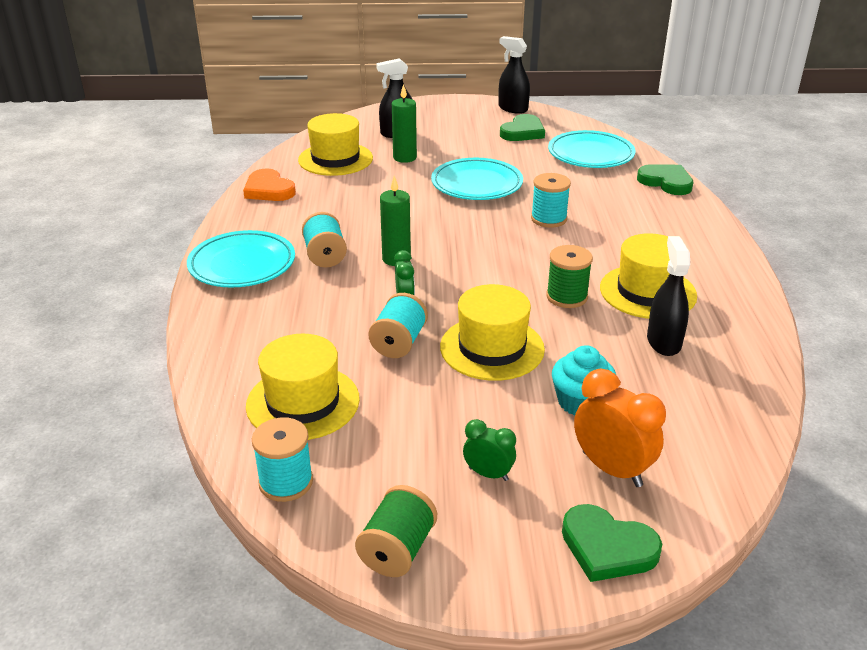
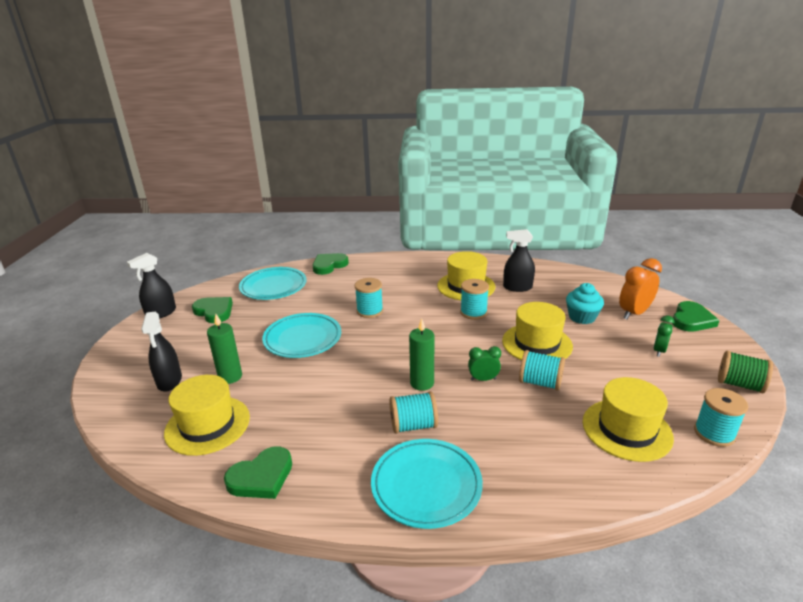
camera: 85 degrees left, 5 degrees down
orange heart [243,168,296,201] -> green heart [224,446,292,499]
green spool [546,245,593,308] -> turquoise spool [460,279,489,320]

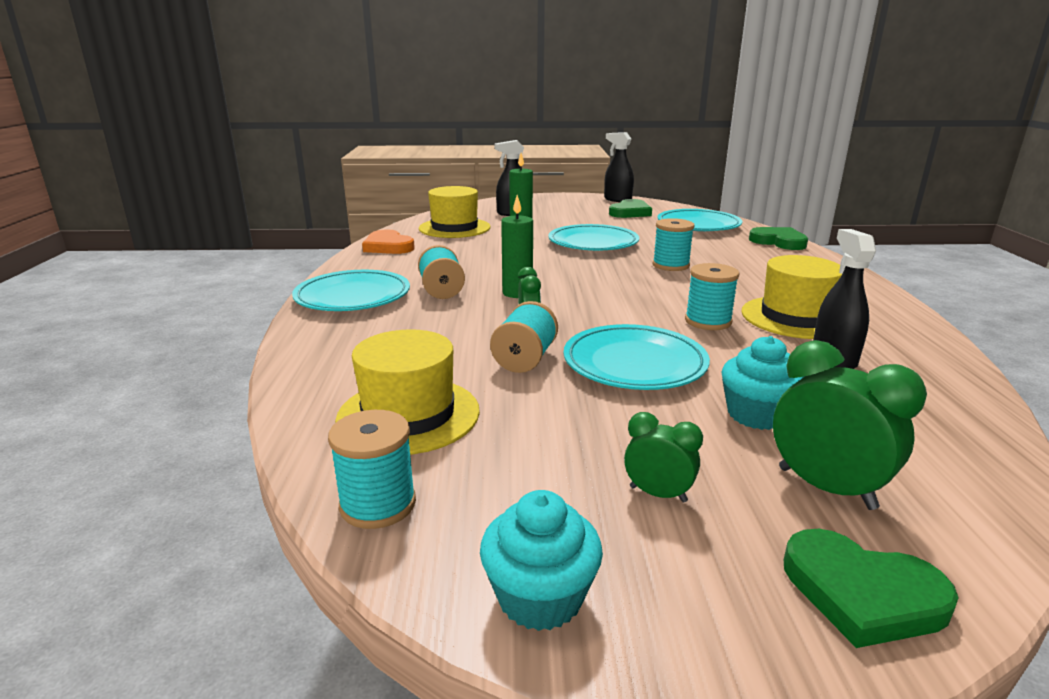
camera: 85 degrees right, 5 degrees down
green heart [224,446,292,499] -> orange heart [362,229,415,254]
yellow hat [502,302,573,360] -> turquoise plate [564,324,710,390]
orange clock [619,258,662,319] -> green clock [773,340,927,510]
green spool [718,351,773,394] -> turquoise cupcake [480,490,603,631]

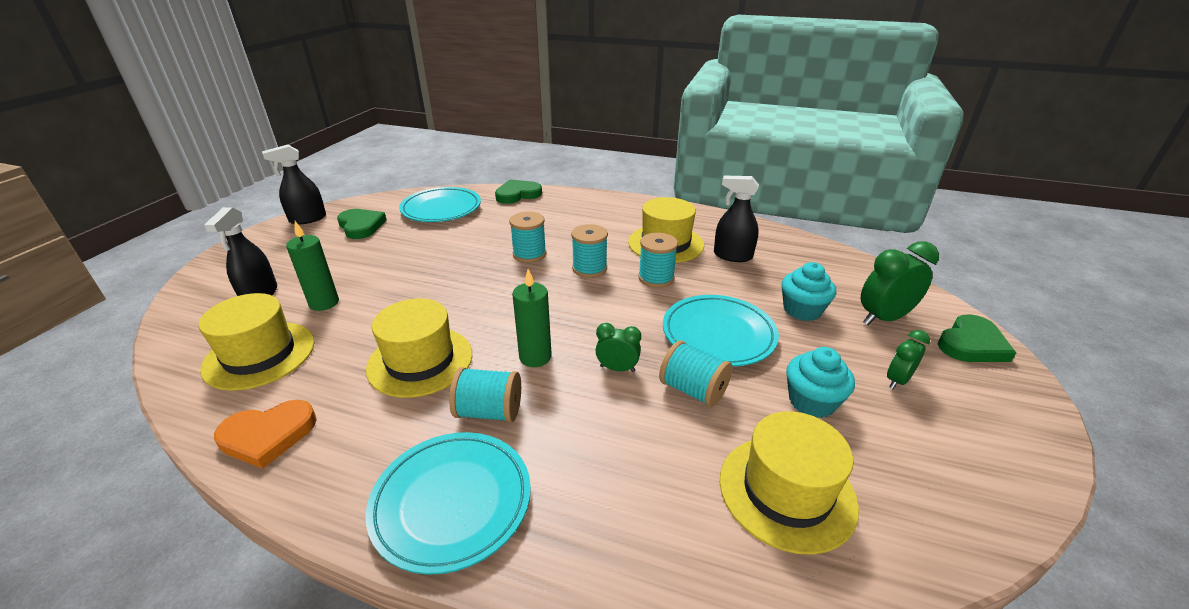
camera: 70 degrees left, 10 degrees up
turquoise spool [328,410,416,529] -> turquoise spool moved to [571,224,608,278]
turquoise cupcake [480,490,603,631] -> turquoise cupcake moved to [786,347,855,418]
turquoise plate [548,224,639,251] -> none
none -> yellow hat [366,299,472,398]

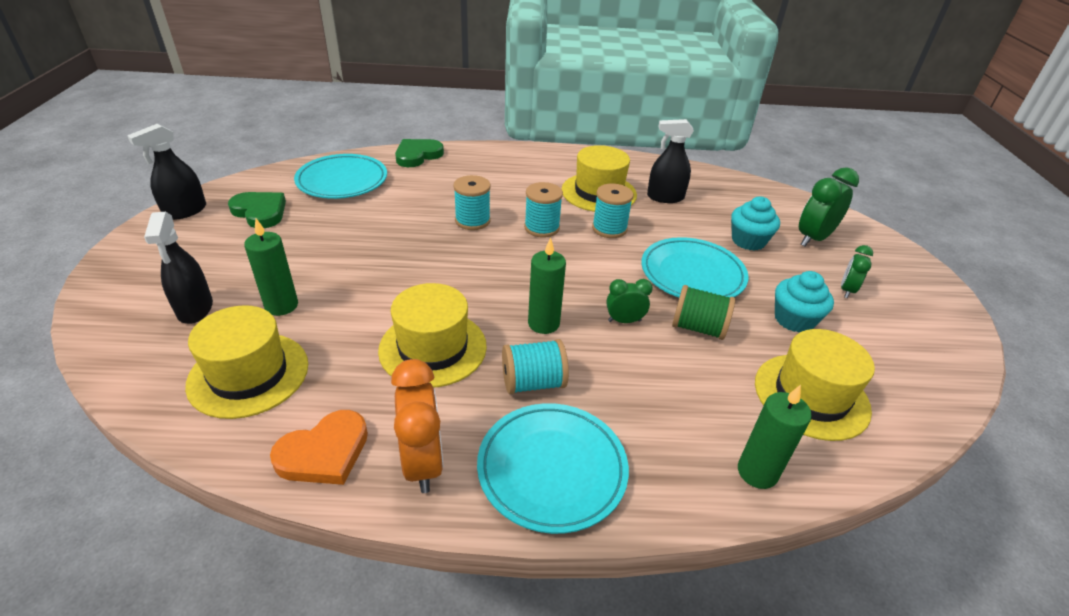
camera: 20 degrees left, 5 degrees up
turquoise spool [659,340,733,407] -> green spool [672,285,735,340]
green heart [938,314,1016,362] -> none
none -> orange clock [391,359,443,493]
none -> green candle [738,385,812,489]

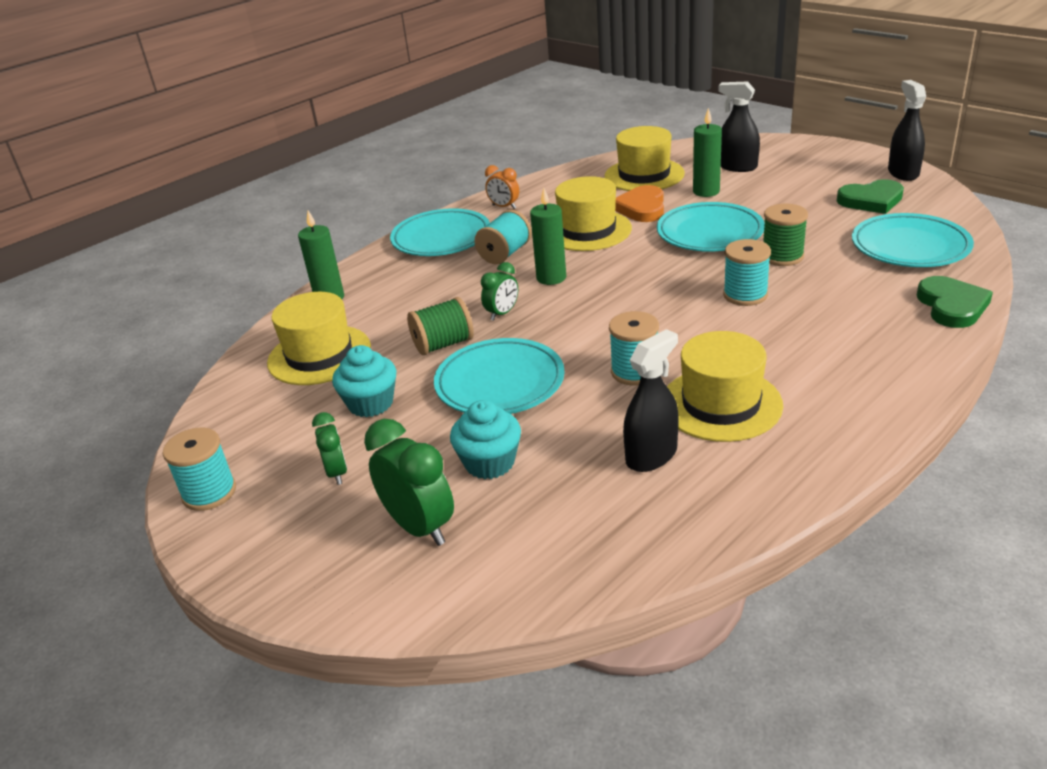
camera: 140 degrees right, 5 degrees down
orange heart [270,410,368,485] -> orange heart moved to [615,185,664,222]
orange clock [391,359,443,493] -> orange clock [485,165,519,209], size x0.58
turquoise spool [524,182,563,238] -> turquoise spool moved to [163,428,236,511]
green clock [799,167,859,246] -> green clock turned 45 degrees counterclockwise [364,419,454,546]
none -> turquoise plate [657,202,765,252]
none -> green spool [763,204,808,266]

